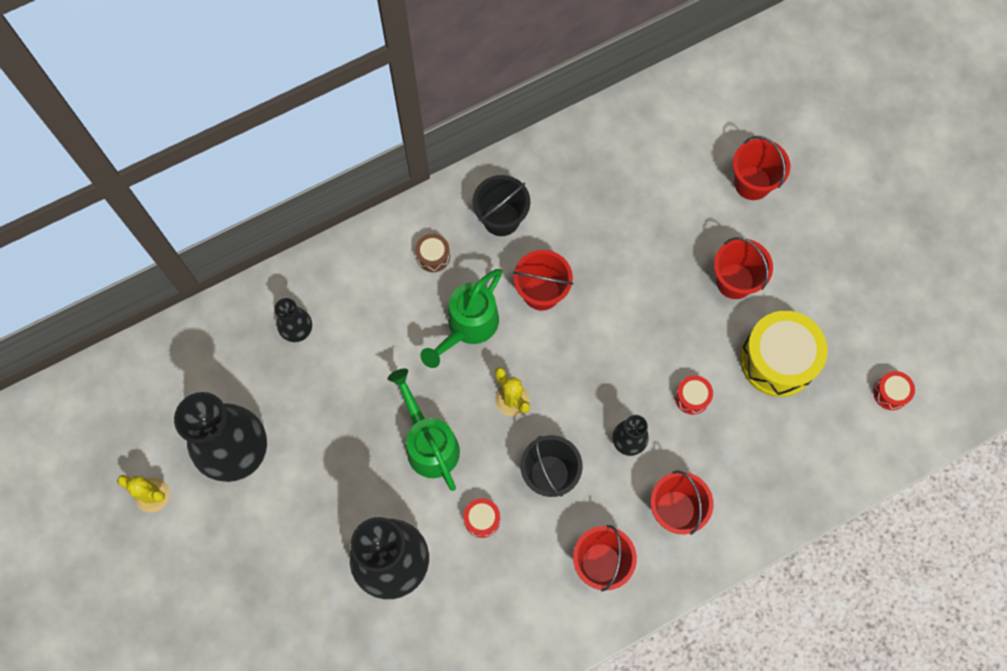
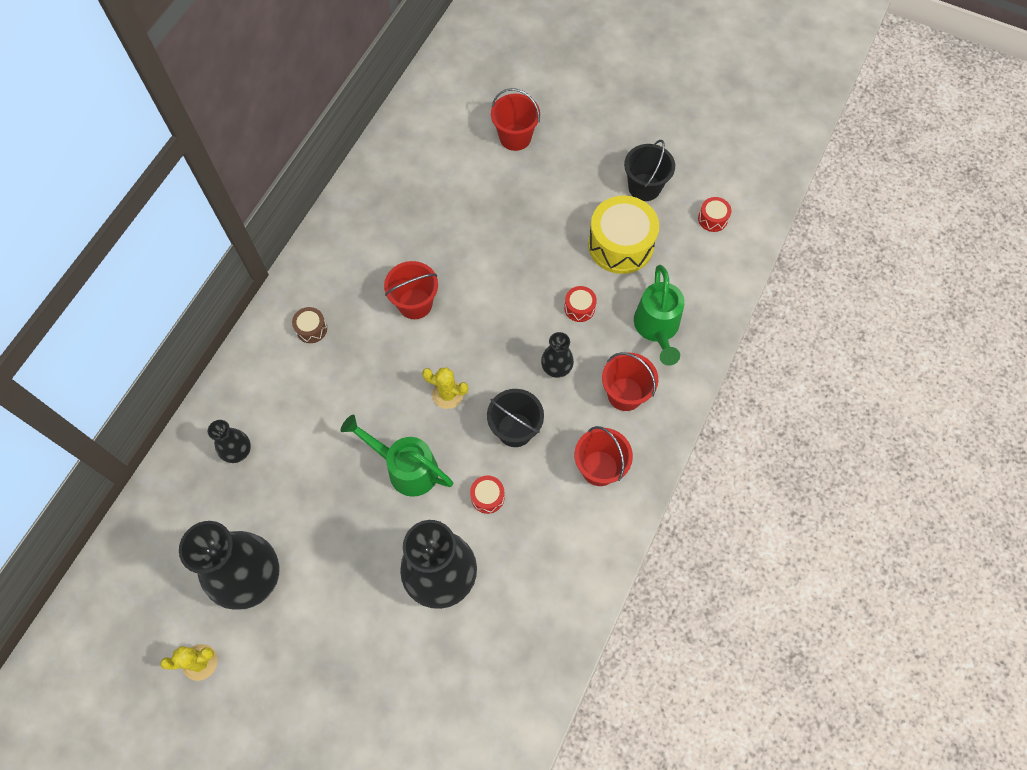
camera: 35 degrees left, 5 degrees down
green watering can [420,269,502,368] -> green watering can moved to [634,265,685,366]
black bucket [473,175,530,236] -> black bucket moved to [624,140,675,201]
red bucket [714,237,773,299] -> none

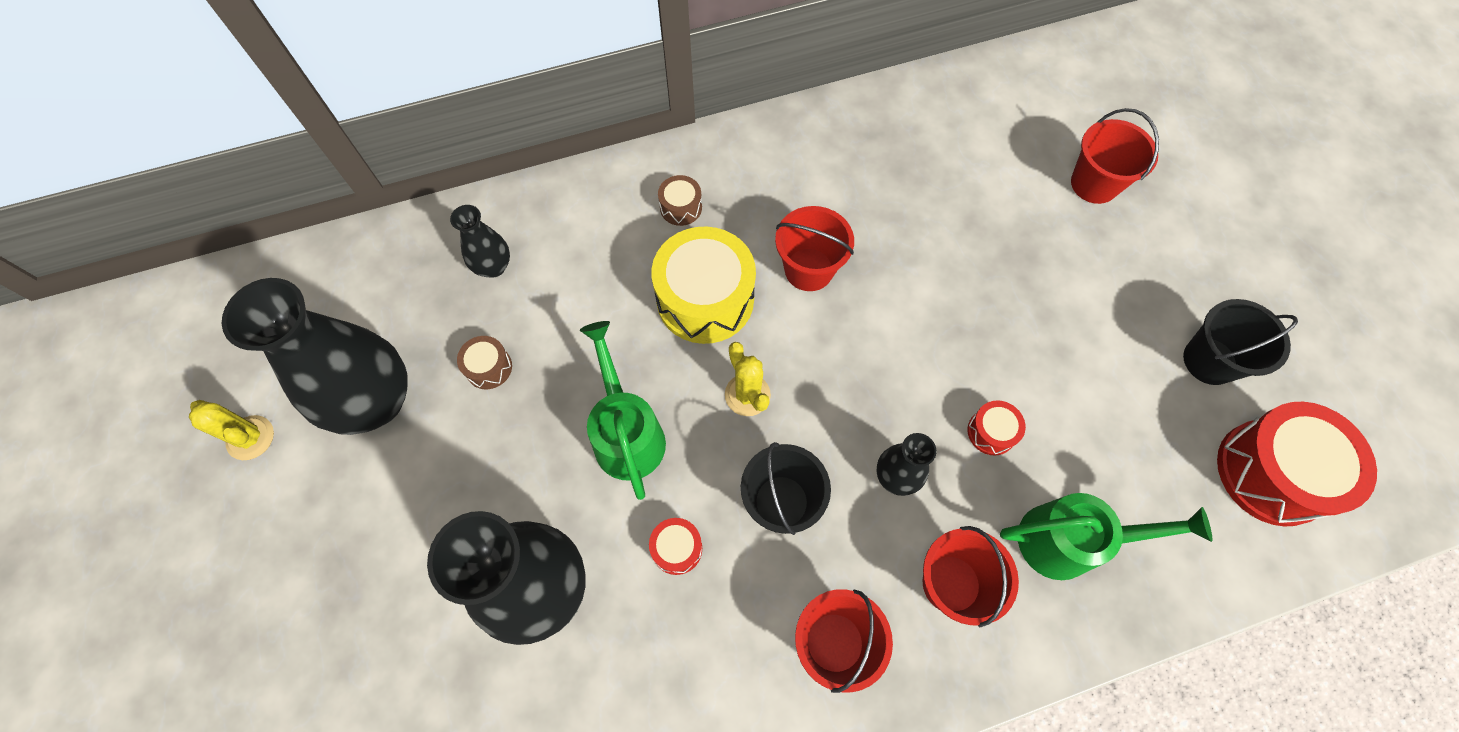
camera: 45 degrees right, 0 degrees up
yellow drum [588,196,659,274] -> yellow drum moved to [651,226,756,344]
green watering can [634,265,685,366] -> green watering can turned 135 degrees counterclockwise [1000,493,1212,580]
red drum [698,197,732,232] -> red drum [1217,402,1377,527], size x2.19
none -> brown drum [457,336,512,389]

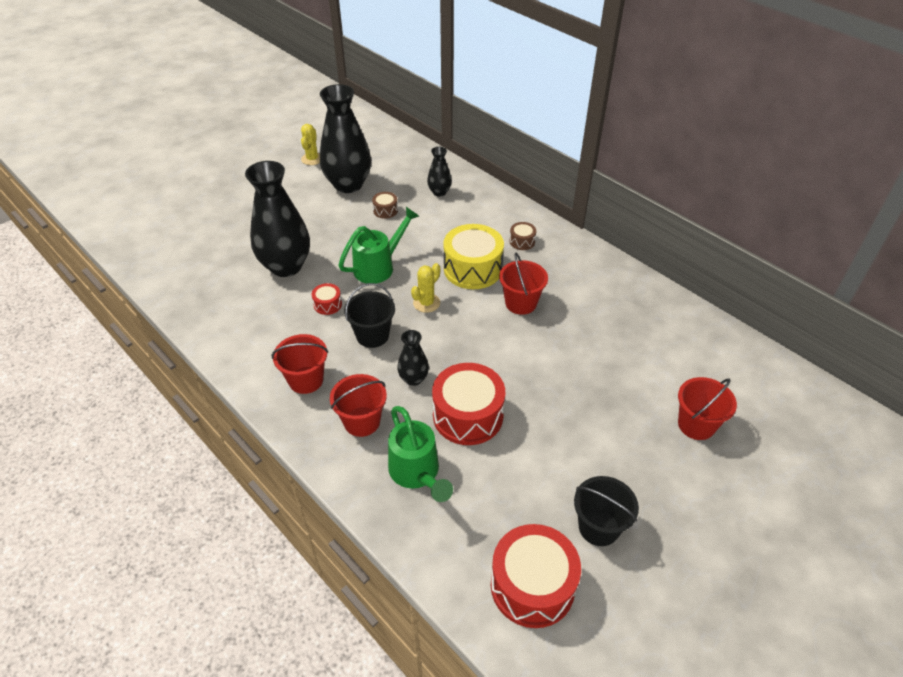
camera: 65 degrees right, 20 degrees down
red drum [968,400,1026,456] -> red drum [432,363,505,445], size x2.19

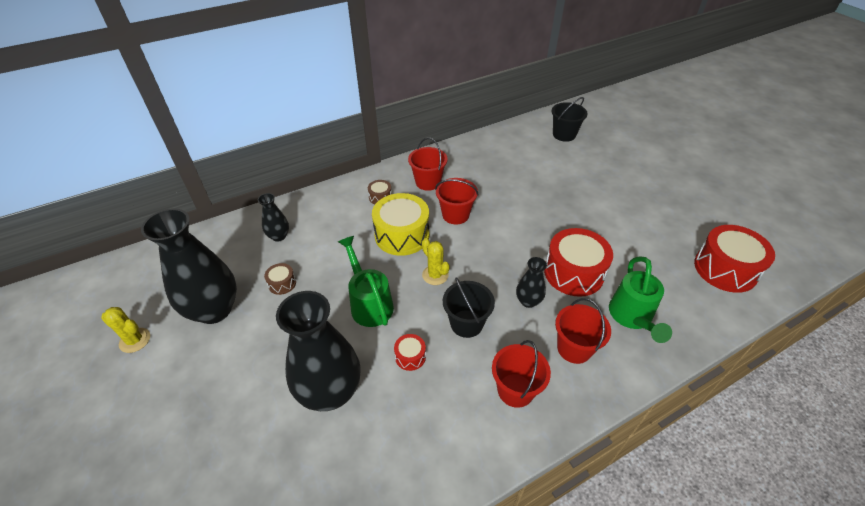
camera: 75 degrees left, 0 degrees up
green watering can [388,406,453,502] -> green watering can turned 105 degrees clockwise [609,256,672,343]
black bucket [574,476,639,546] -> black bucket moved to [552,97,588,142]
red bucket [678,377,737,440] -> red bucket moved to [408,137,448,191]

